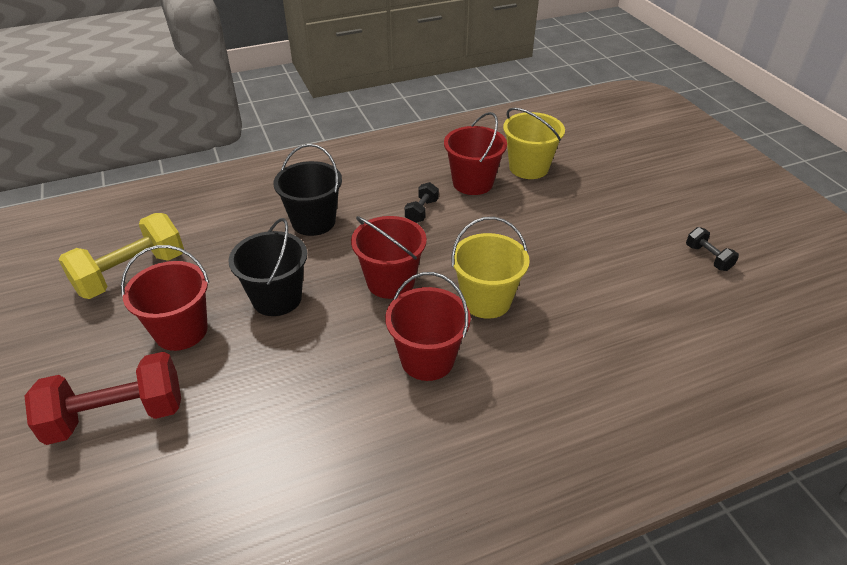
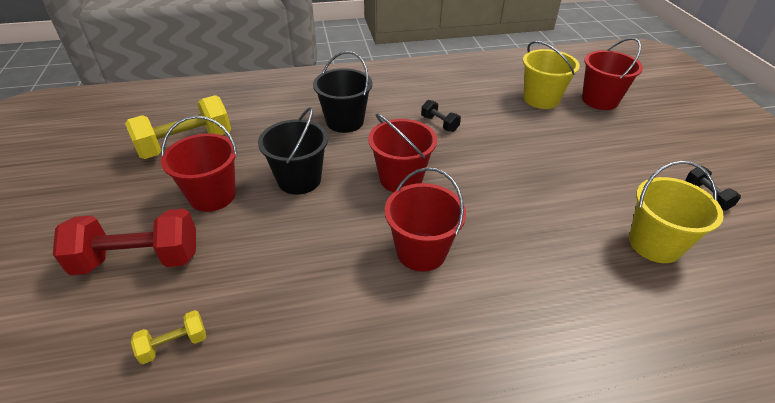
camera: 10 degrees right, 0 degrees up
black dumbbell [405,182,439,223] -> black dumbbell turned 75 degrees counterclockwise [421,100,461,132]
red bucket [444,112,507,195] -> red bucket moved to [582,38,643,110]
yellow bucket [451,217,530,319] -> yellow bucket moved to [629,161,724,263]
none -> yellow dumbbell [131,310,206,364]

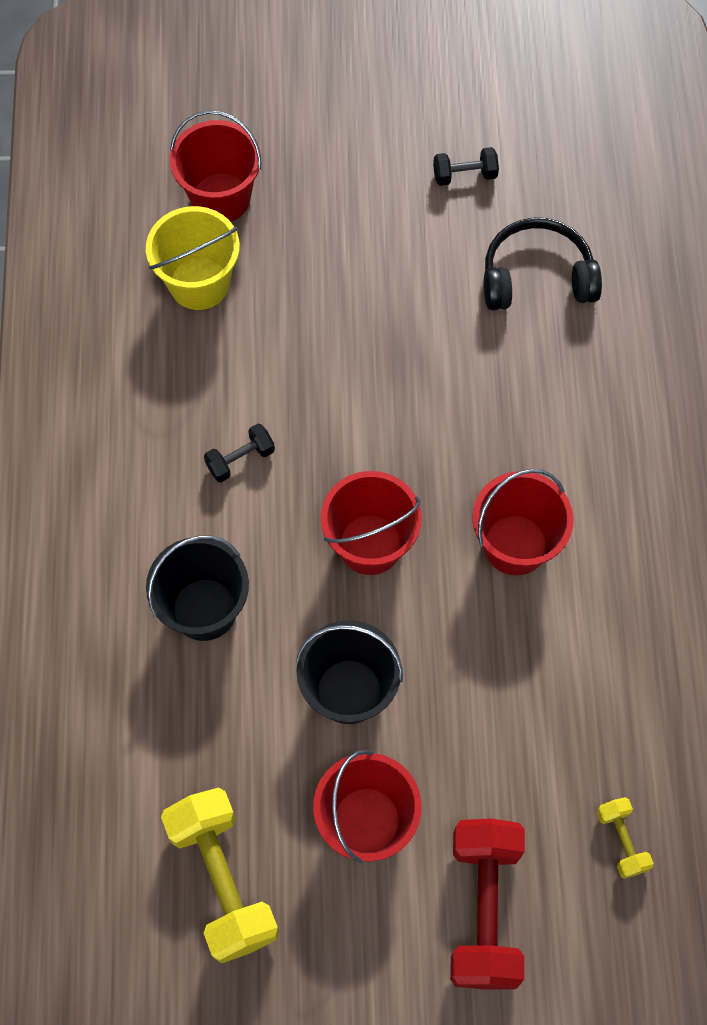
camera: 80 degrees left, 25 degrees up
yellow bucket [629,161,724,263] -> black headphones [484,218,602,311]

